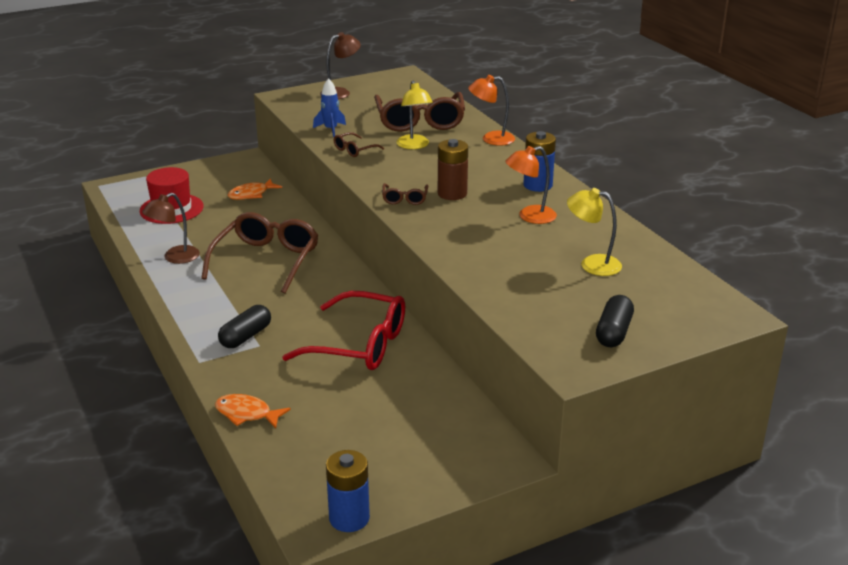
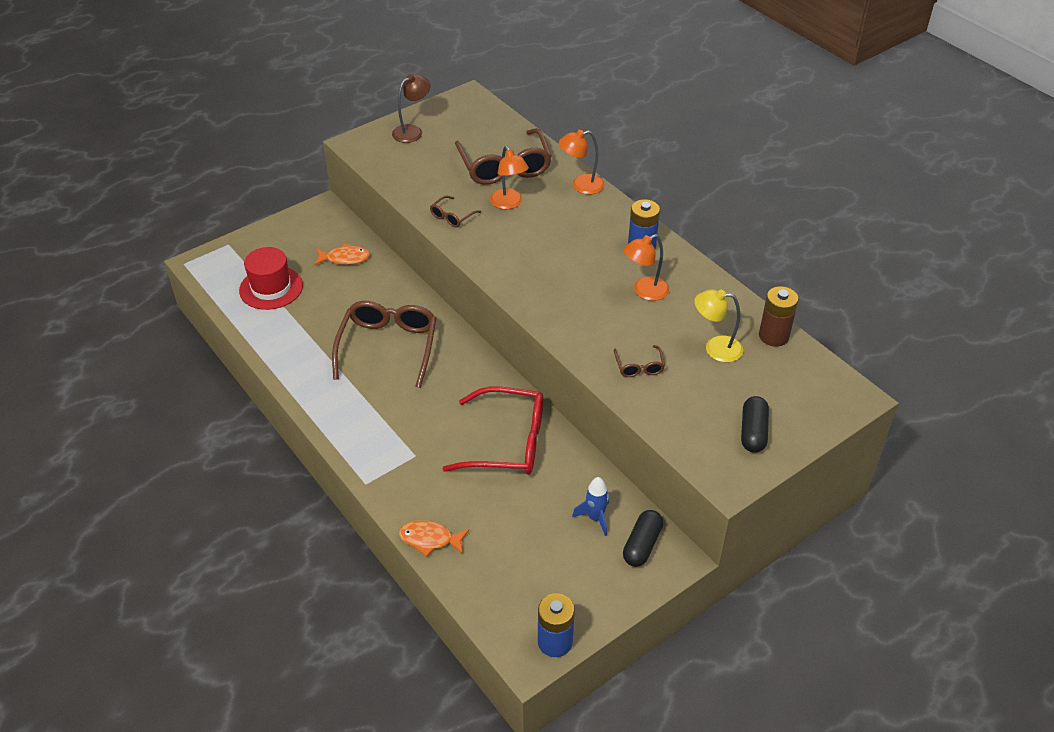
camera: 10 degrees left, 15 degrees up
brown lamp [142,193,200,264] -> none
black capsule [218,305,271,348] -> black capsule moved to [623,510,663,567]
orange fish [228,179,282,200] -> orange fish turned 135 degrees counterclockwise [314,244,370,265]
blue rocket [313,78,346,137] -> blue rocket moved to [572,477,609,536]
brown glasses [382,183,428,205] -> brown glasses moved to [614,345,665,377]
yellow lamp [397,81,433,149] -> orange lamp [490,146,529,209]
brown battery [438,139,468,200] -> brown battery moved to [759,286,798,347]

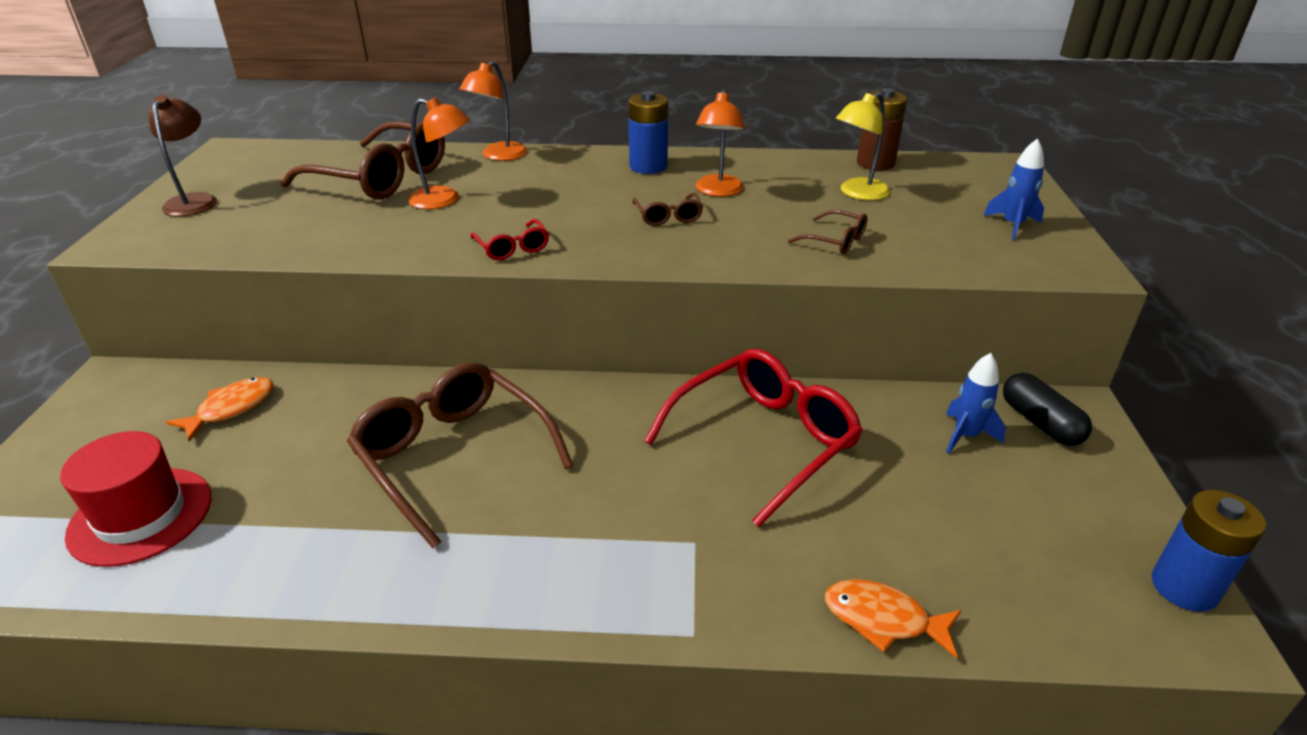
camera: 50 degrees left, 10 degrees down
orange fish [399,520,469,556] -> orange fish turned 60 degrees clockwise [825,579,961,659]
brown glasses [430,195,481,227] -> brown glasses moved to [632,193,703,226]
black capsule [741,396,769,453] -> blue rocket [983,138,1044,240]
none -> red glasses [471,219,549,260]

